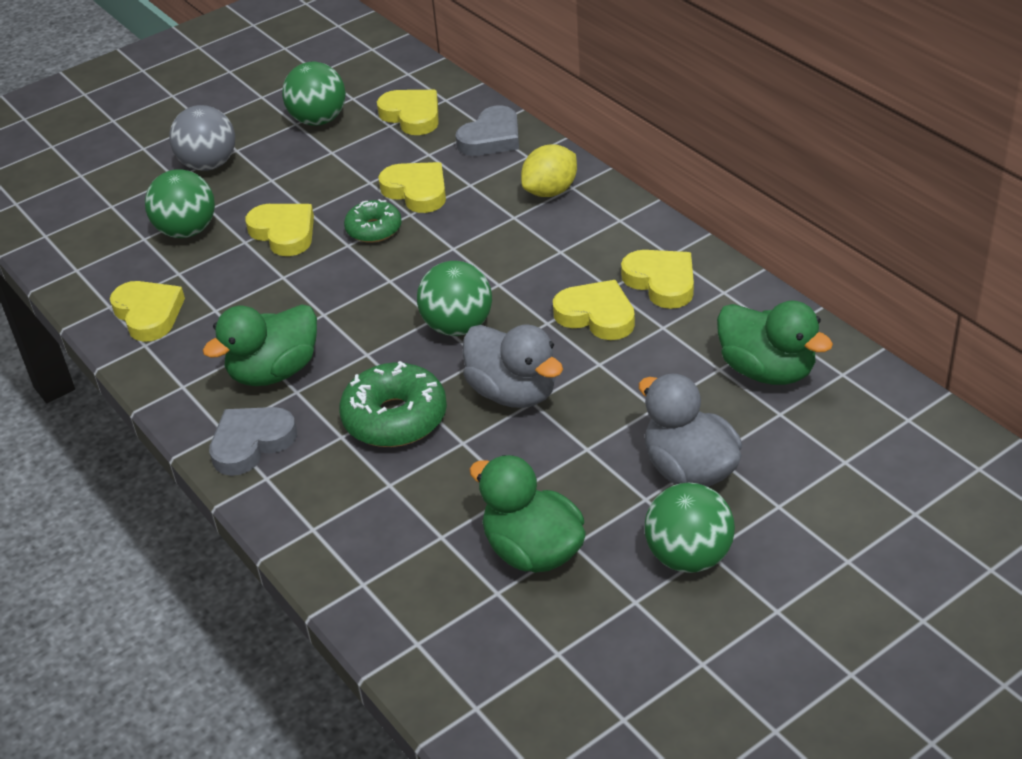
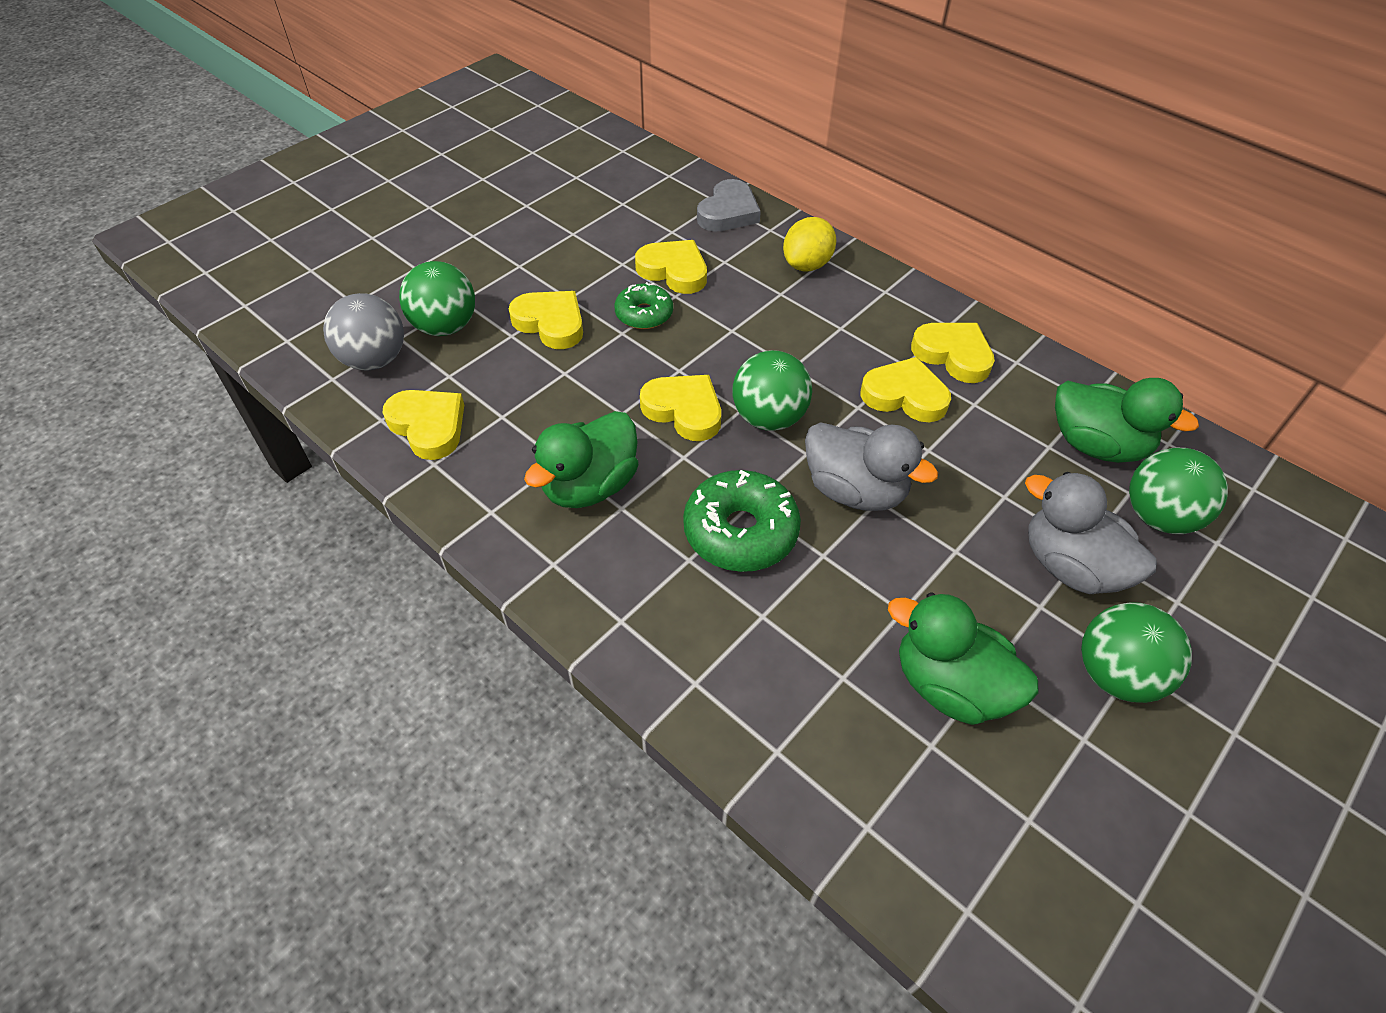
camera: 15 degrees left, 10 degrees up
grey ball [169,105,235,171] -> grey ball moved to [323,293,404,370]
grey heart [209,407,297,476] -> none
green ball [282,62,346,126] -> green ball moved to [1129,448,1228,534]
yellow heart [377,90,439,135] -> yellow heart moved to [640,375,721,441]

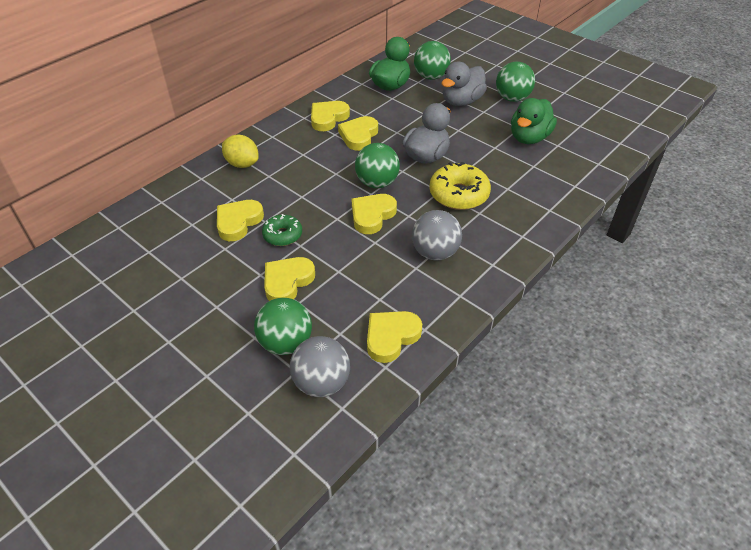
camera: 90 degrees left, 5 degrees down
green duck [524,411,638,508] -> grey ball [412,210,462,260]
green donut [683,470,801,572] -> yellow donut [429,162,491,210]
grey heart [697,179,761,232] -> none

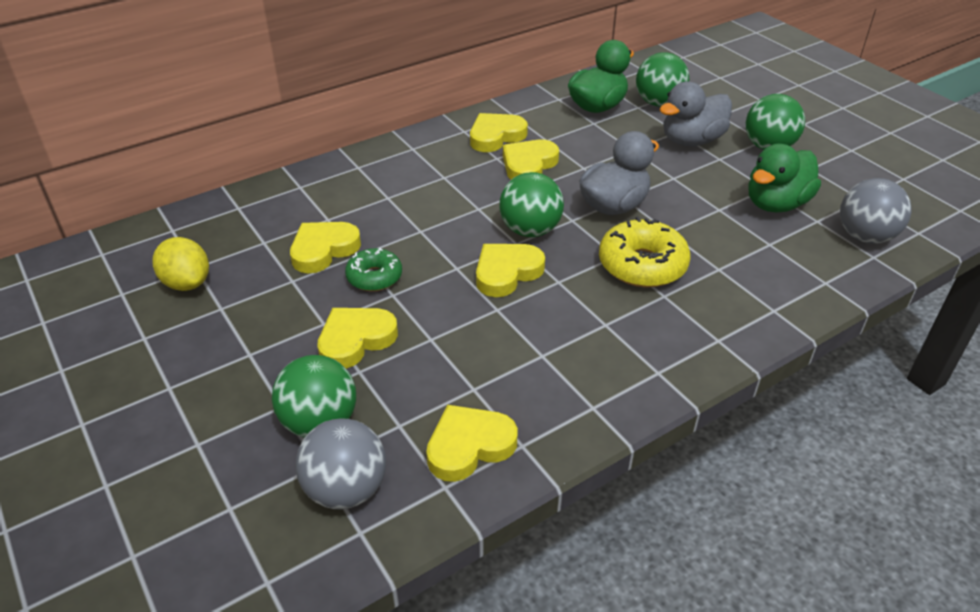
camera: 15 degrees right, 5 degrees down
yellow lemon [222,135,259,168] -> yellow lemon moved to [153,237,209,291]
grey ball [412,210,462,260] -> grey ball moved to [840,178,912,244]

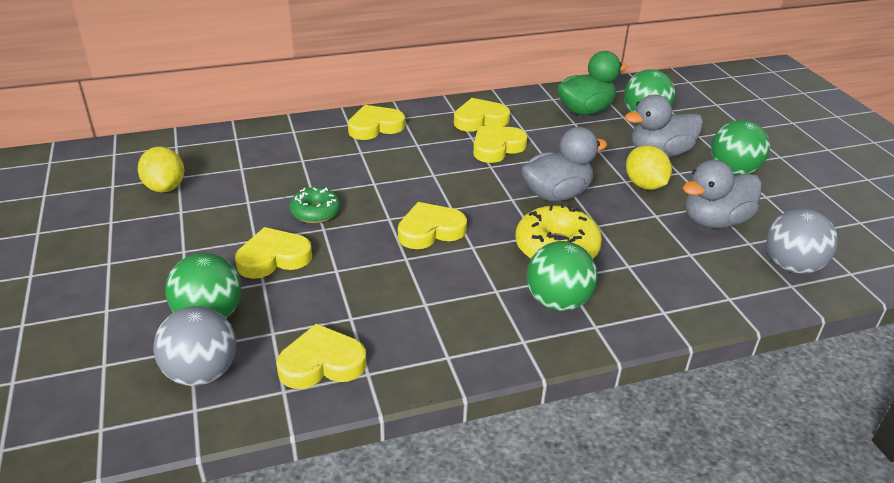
camera: 15 degrees right, 5 degrees down
yellow heart [290,222,361,273] -> yellow heart moved to [348,105,405,140]
green ball [500,172,564,237] -> green ball moved to [527,241,598,311]
green duck [748,144,821,213] -> grey duck [683,160,762,228]
none -> yellow lemon [626,145,672,190]

